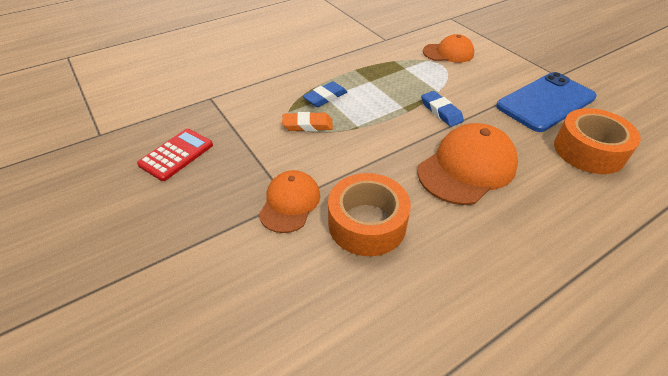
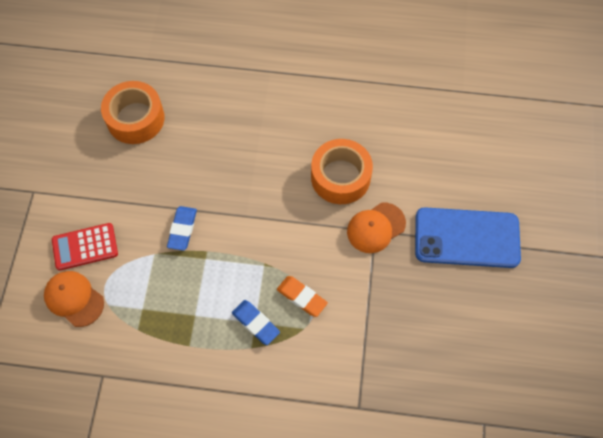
camera: 140 degrees left, 20 degrees up
red calculator [137,129,213,181] -> red calculator moved to [52,223,118,270]
blue eraser [303,81,347,107] -> blue eraser turned 45 degrees clockwise [232,300,280,345]
orange cap [417,123,518,205] -> none
blue phone [496,72,597,132] -> blue phone moved to [415,207,521,268]

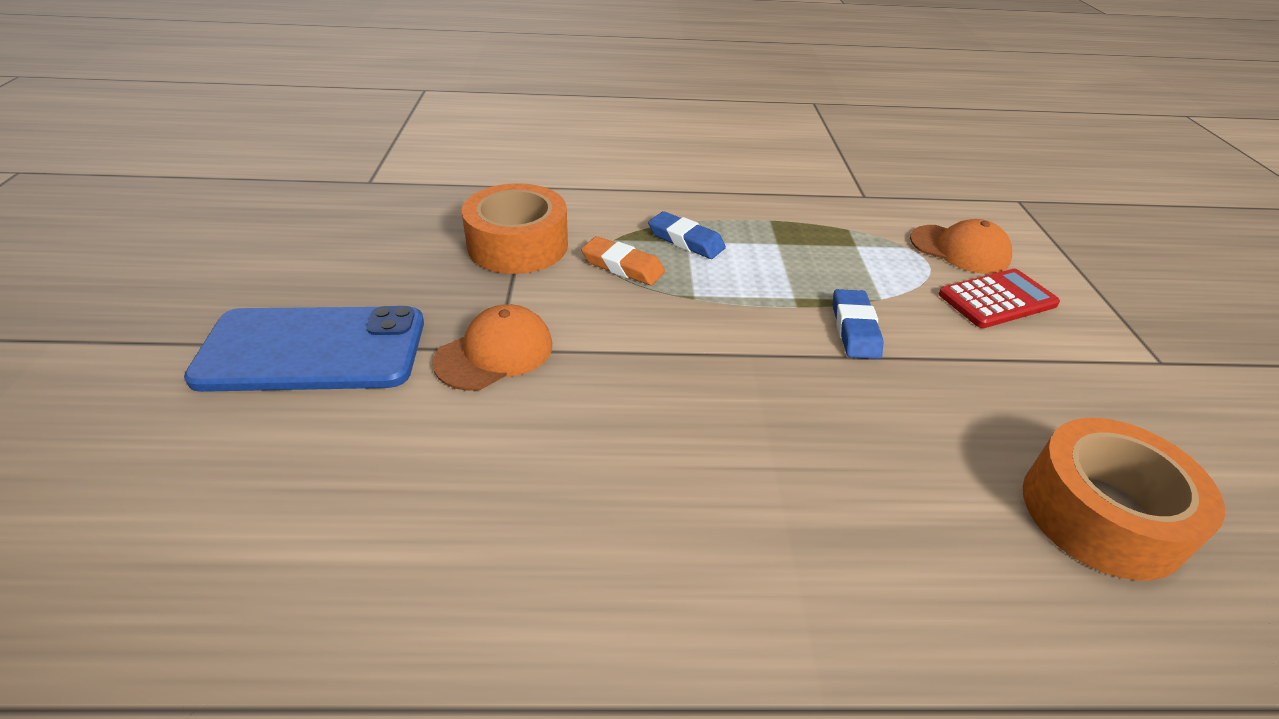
camera: 170 degrees right, 25 degrees down
orange tape [311,139,373,204] -> orange tape moved to [462,183,568,274]

